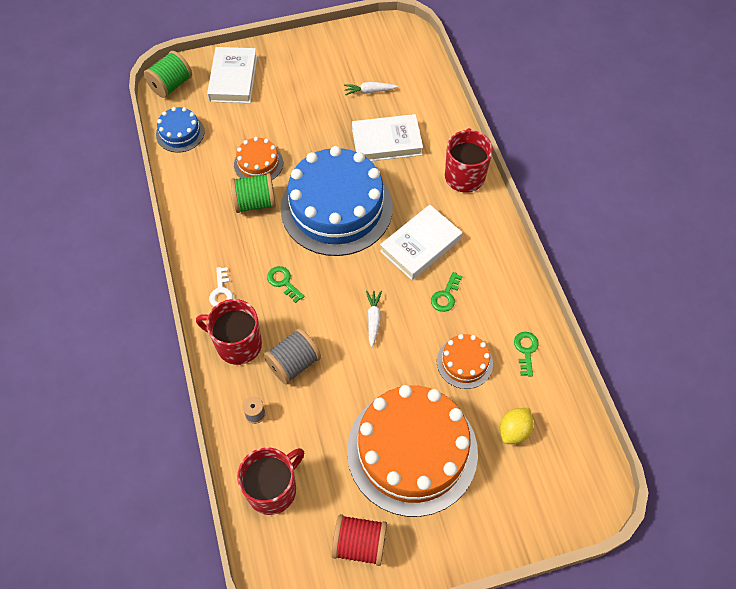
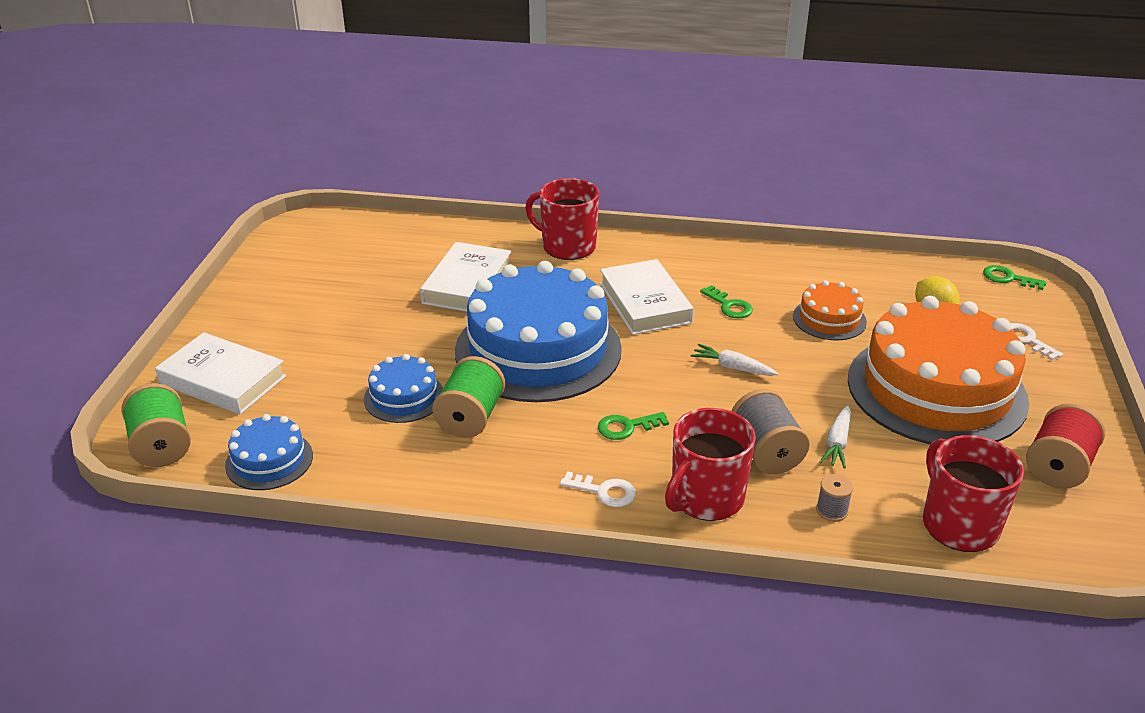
camera: 65 degrees left, 25 degrees down
orange cake [234,137,283,180] -> blue cake [364,354,443,423]
white carrot [344,82,398,96] -> white carrot moved to [820,405,851,468]
green key [514,332,539,377] -> green key moved to [983,265,1046,290]
none -> white key [1010,323,1063,361]

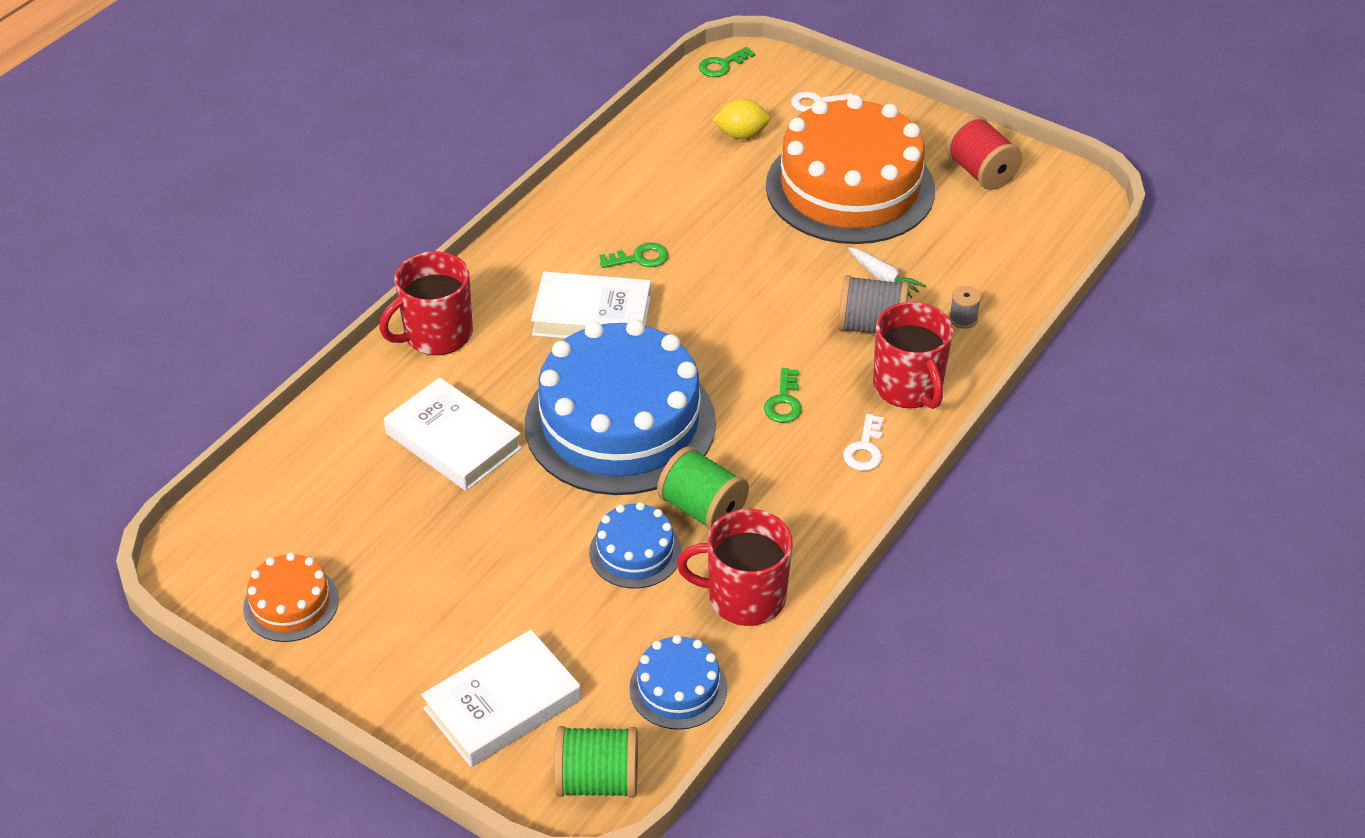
camera: 65 degrees left, 10 degrees up
white key [560,471,636,507] -> white key turned 150 degrees clockwise [843,414,884,471]
white carrot [691,344,778,376] -> none
orange cake [793,280,867,341] -> orange cake moved to [243,552,339,642]
red mug [923,435,1024,552] -> red mug moved to [677,509,793,626]

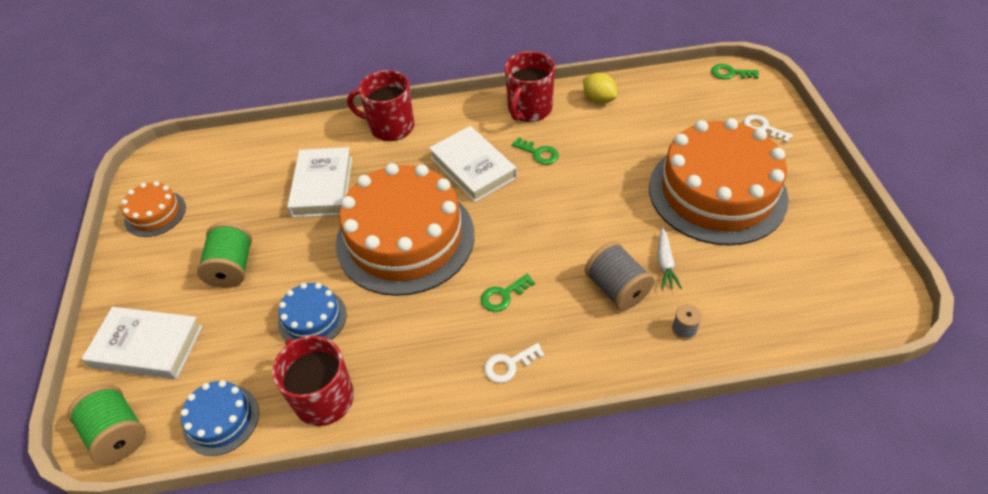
camera: 50 degrees right, 5 degrees up
blue cake [525,319,716,495] -> orange cake [336,163,474,296]
green spool [657,446,749,530] -> green spool moved to [197,222,252,288]
yellow lemon [712,99,770,139] -> yellow lemon moved to [583,73,617,104]
red mug [873,302,953,409] -> red mug moved to [505,51,555,122]
red spool [946,115,1022,190] -> none

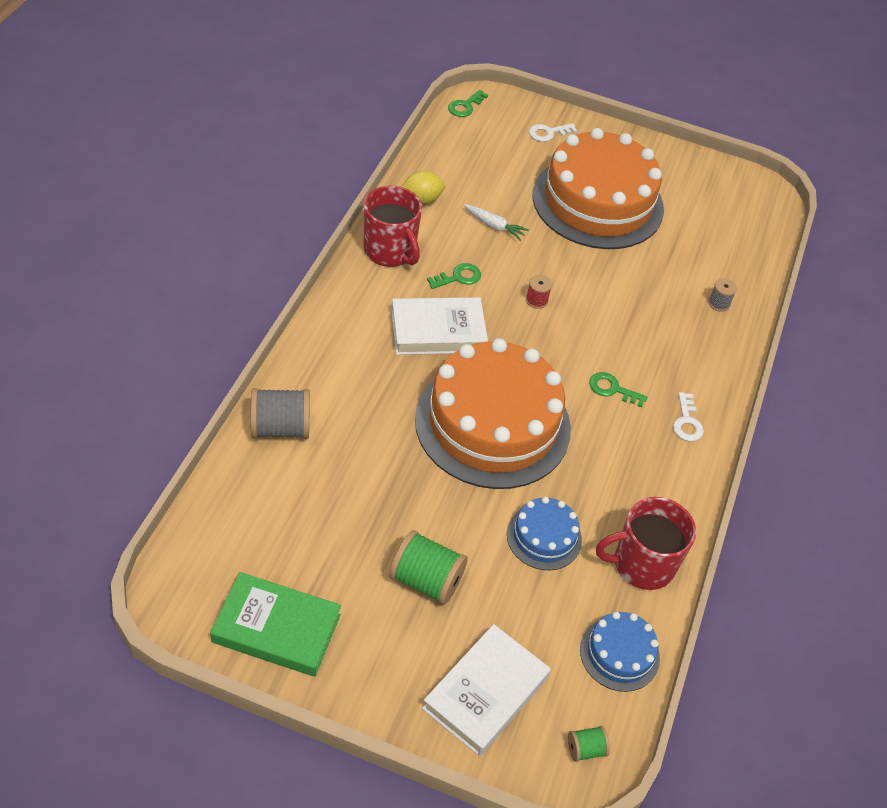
camera: 70 degrees left, 0 degrees up
green spool [68,385,146,464] -> green spool [568,726,610,762], size x0.52
orange cake [121,181,186,237] -> green book [210,572,341,677]
white book [287,147,352,217] -> none
red mug [347,70,414,141] -> none
green key [481,274,535,312] -> green key turned 120 degrees clockwise [589,372,648,408]
grey spool [585,242,654,311] -> grey spool moved to [250,388,310,439]
white carrot [658,228,682,290] -> white carrot moved to [464,204,529,241]
none -> red spool [526,275,552,309]

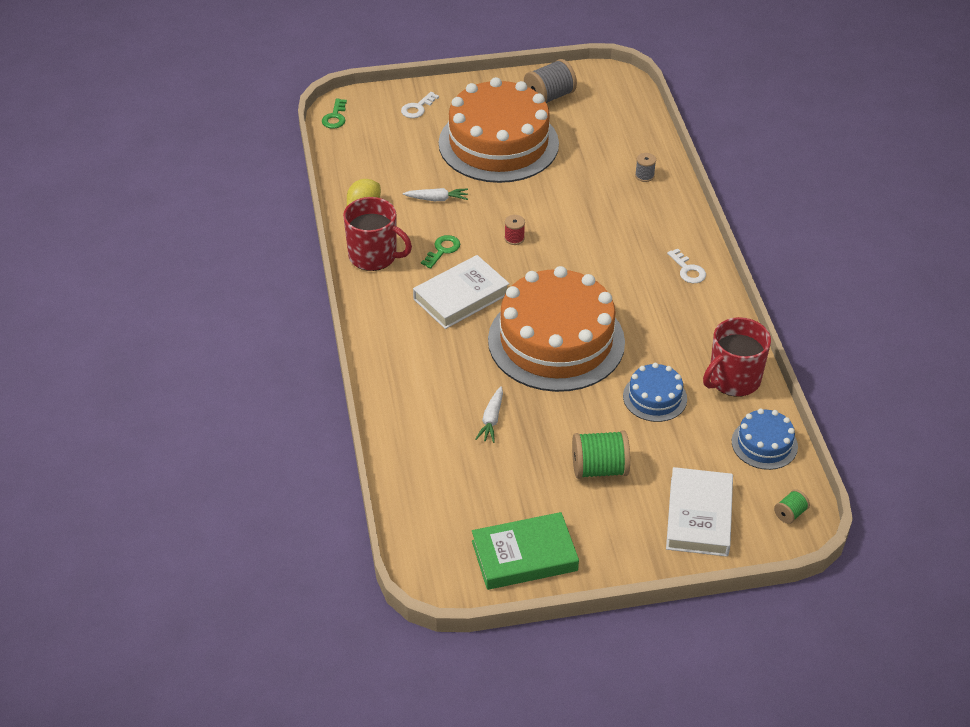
camera: 25 degrees left, 5 degrees down
grey spool [250,388,310,439] -> grey spool moved to [524,59,577,103]
green key [589,372,648,408] -> none
none -> white carrot [475,386,503,443]

